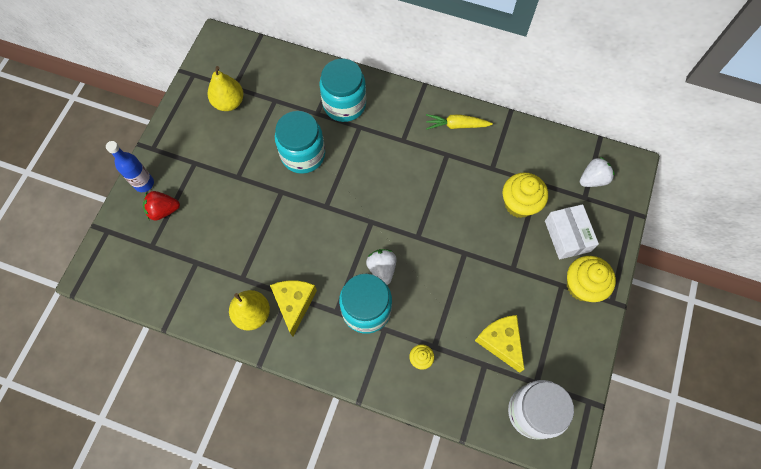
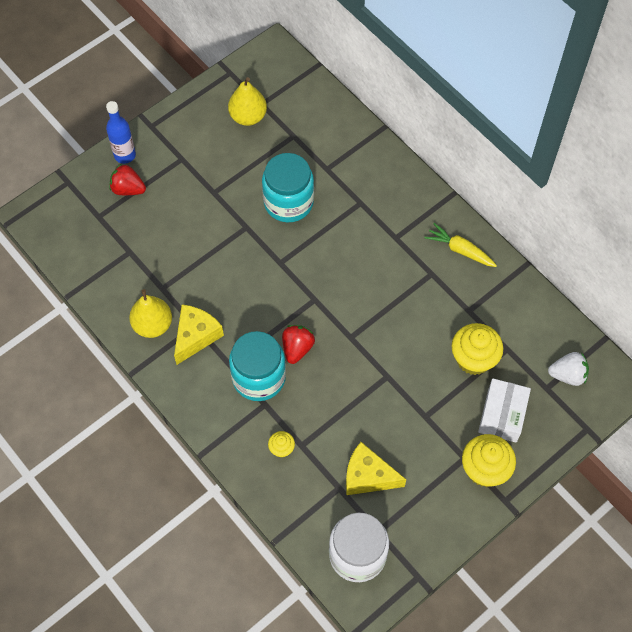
camera: 30 degrees right, 5 degrees down
turquoise jar [319,59,366,122] -> none
white strawberry [366,249,396,285] -> red strawberry [282,325,315,364]
yellow cheese [475,315,525,373] -> yellow cheese turned 75 degrees counterclockwise [346,442,406,495]

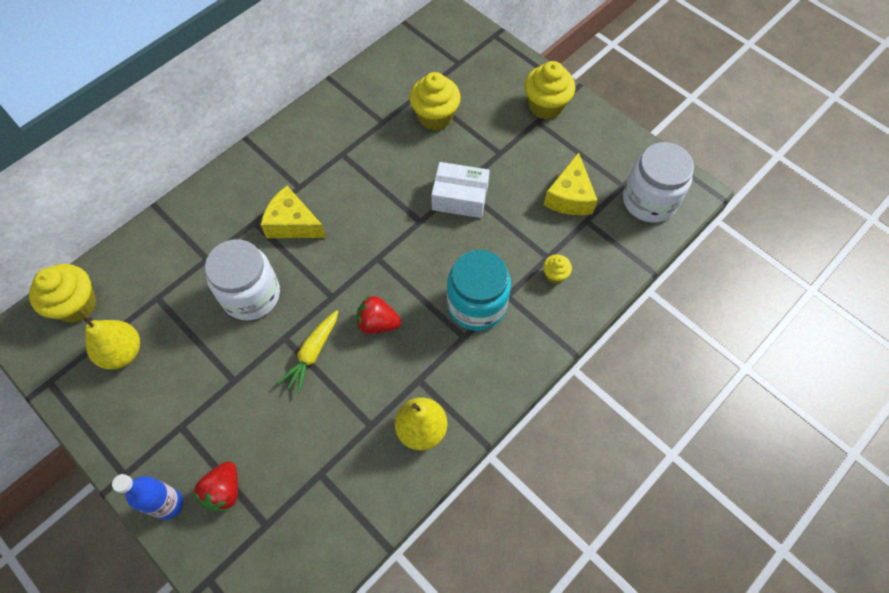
camera: 95 degrees left, 0 degrees up
yellow cheese [174,304,224,365] -> yellow cheese moved to [261,186,326,238]
turquoise jar [262,153,314,222] -> white jar [205,239,280,320]
red strawberry [282,325,315,364] -> red strawberry moved to [356,295,401,334]
yellow carrot [424,223,497,267] -> yellow carrot moved to [278,310,338,393]
white box [478,378,531,443] -> white box moved to [431,162,490,218]
white strawberry [548,352,589,386] -> none
none -> yellow cupcake [29,264,96,323]

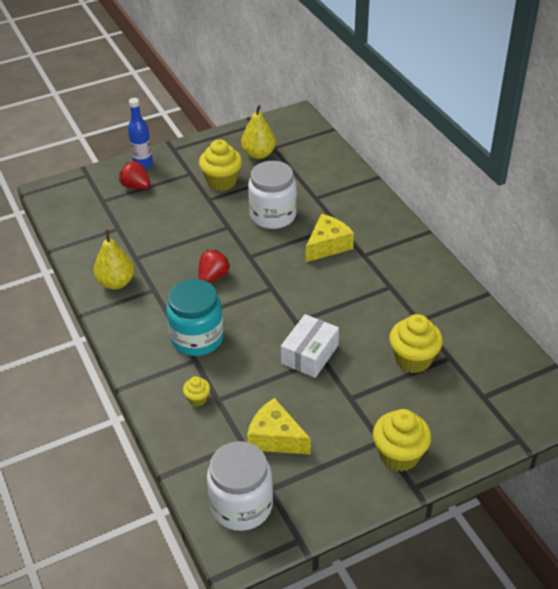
camera: 110 degrees right, 20 degrees down
yellow cupcake [29,264,96,323] -> yellow cupcake moved to [199,139,242,191]
yellow carrot [278,310,338,393] -> none

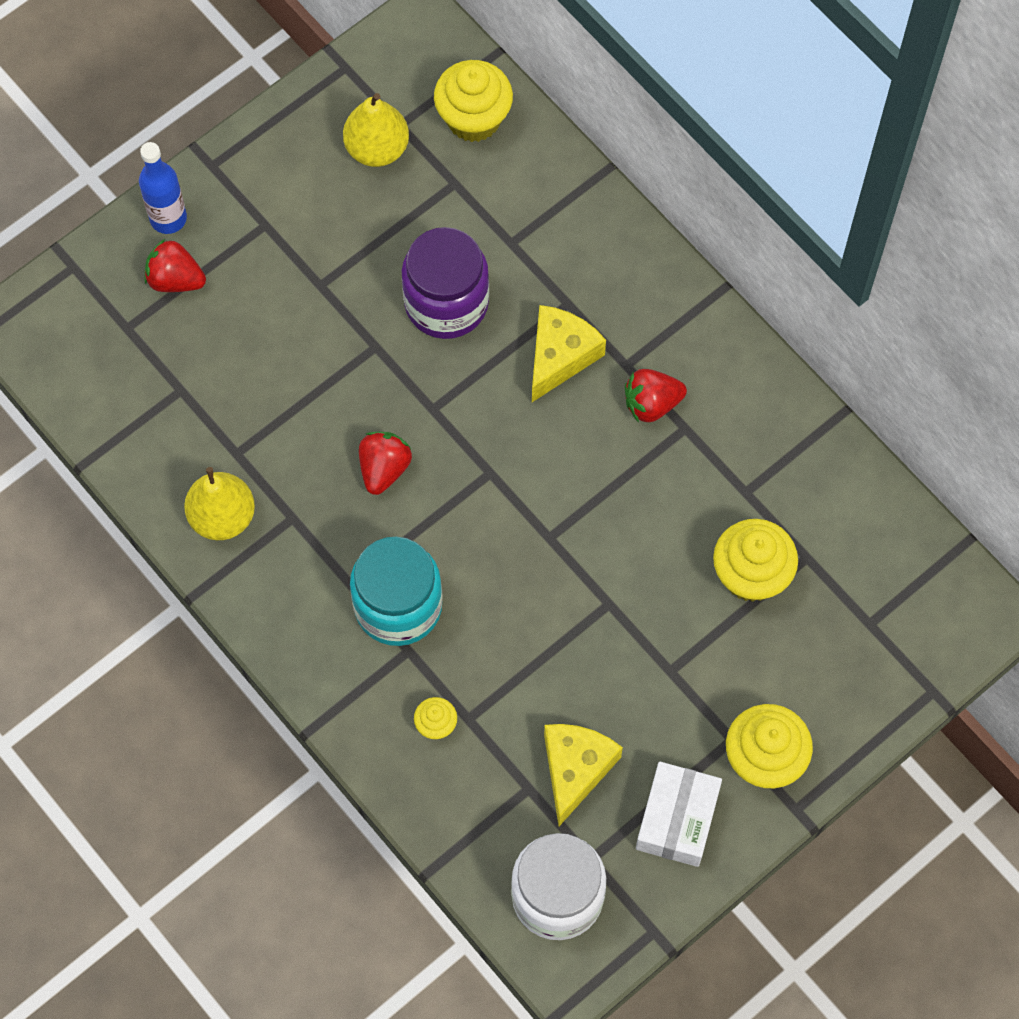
camera: 15 degrees left, 25 degrees up
yellow cupcake [199,139,242,191] -> yellow cupcake moved to [434,60,513,142]
yellow cheese [247,398,311,454] -> yellow cheese turned 90 degrees clockwise [544,724,623,826]
white jar [248,161,297,229] -> purple jar [402,227,489,339]
white box [281,314,339,378] -> white box moved to [636,762,722,867]
none -> red strawberry [625,369,687,423]

